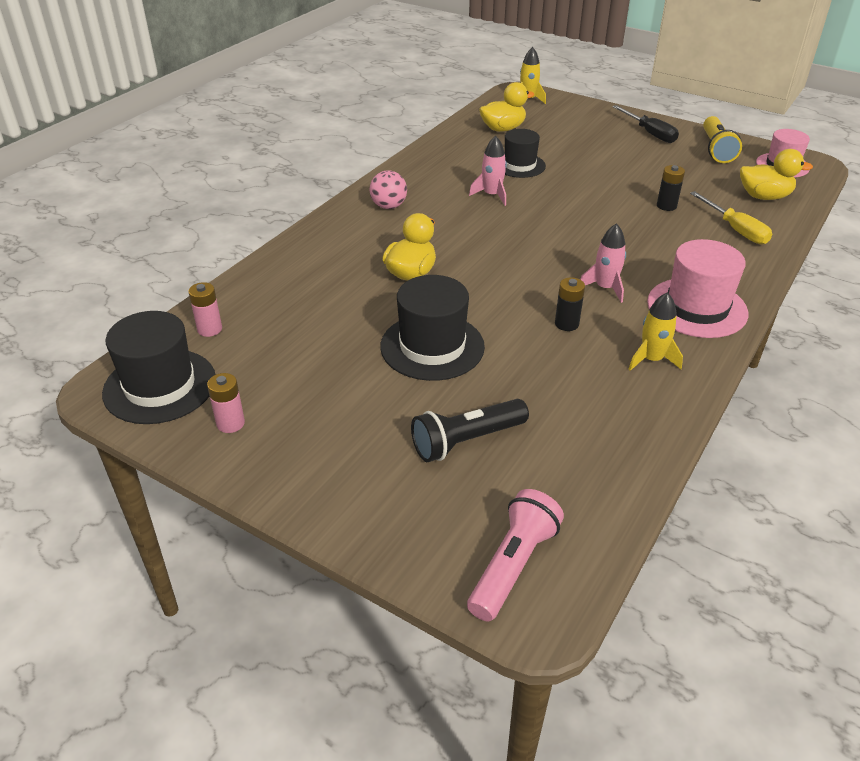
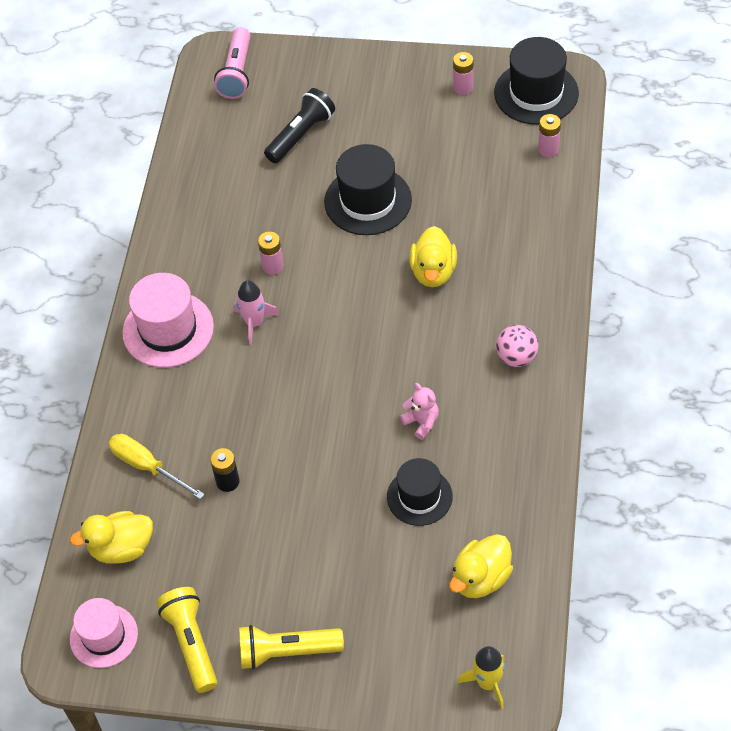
camera: 160 degrees right, 15 degrees up
pink rocket [469,136,507,206] -> pink teddy bear [400,383,439,440]
black battery [555,277,585,331] -> pink battery [258,232,284,275]
black screwdriver [612,105,679,143] -> yellow flashlight [239,625,344,670]
yellow rocket [628,292,683,371] -> none

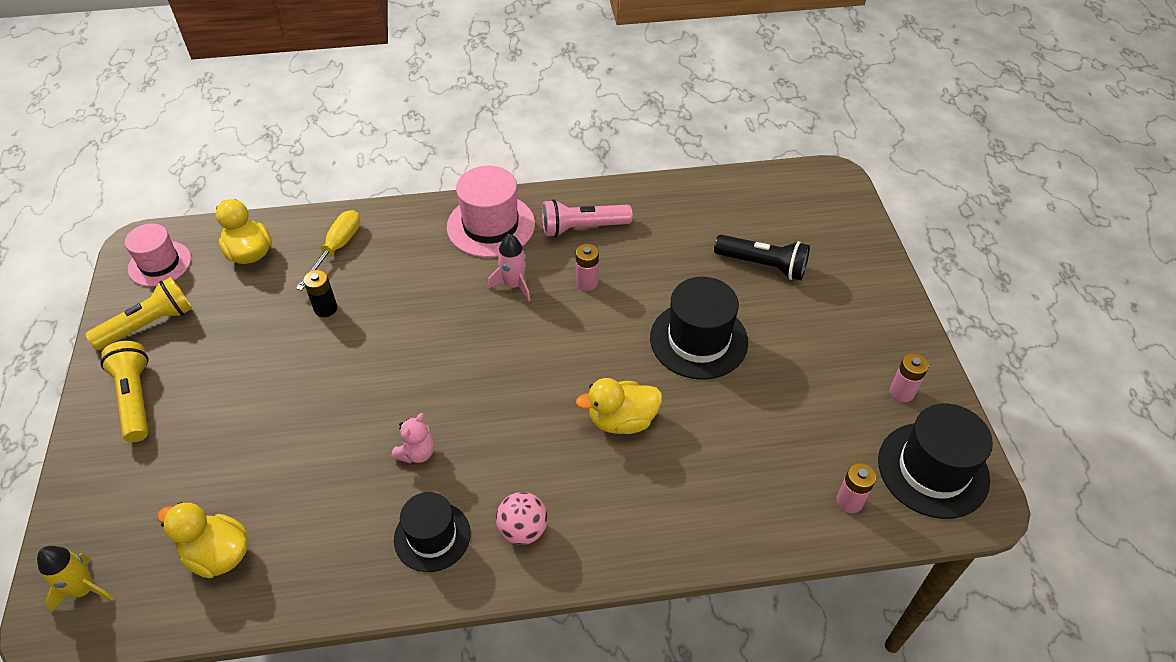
camera: 70 degrees right, 5 degrees down
pink flashlight [214,27,251,99] -> pink flashlight moved to [542,199,633,237]
black hat [387,458,453,526] -> black hat moved to [394,492,471,572]

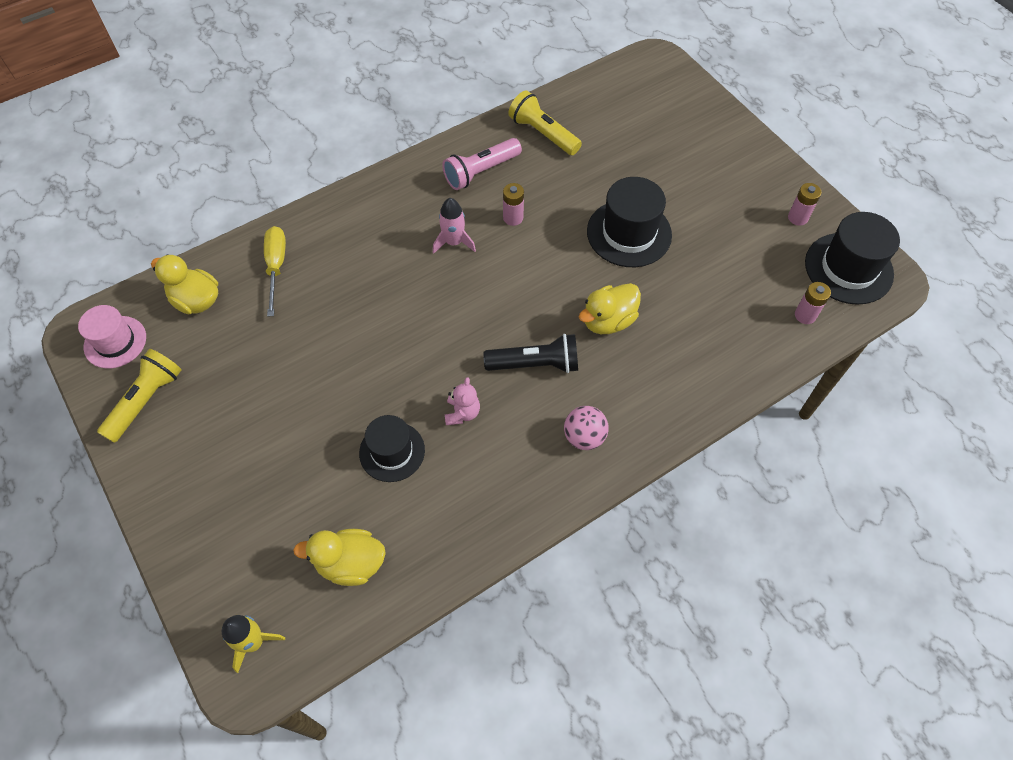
camera: 25 degrees left, 10 degrees up
yellow flashlight [101,341,148,442] -> yellow flashlight moved to [508,90,582,155]
black battery [303,270,337,317] -> none
black hat [394,492,471,572] -> black hat moved to [359,415,425,482]
pink hat [447,166,535,258] -> none
black flashlight [714,235,810,280] -> black flashlight moved to [483,334,578,373]

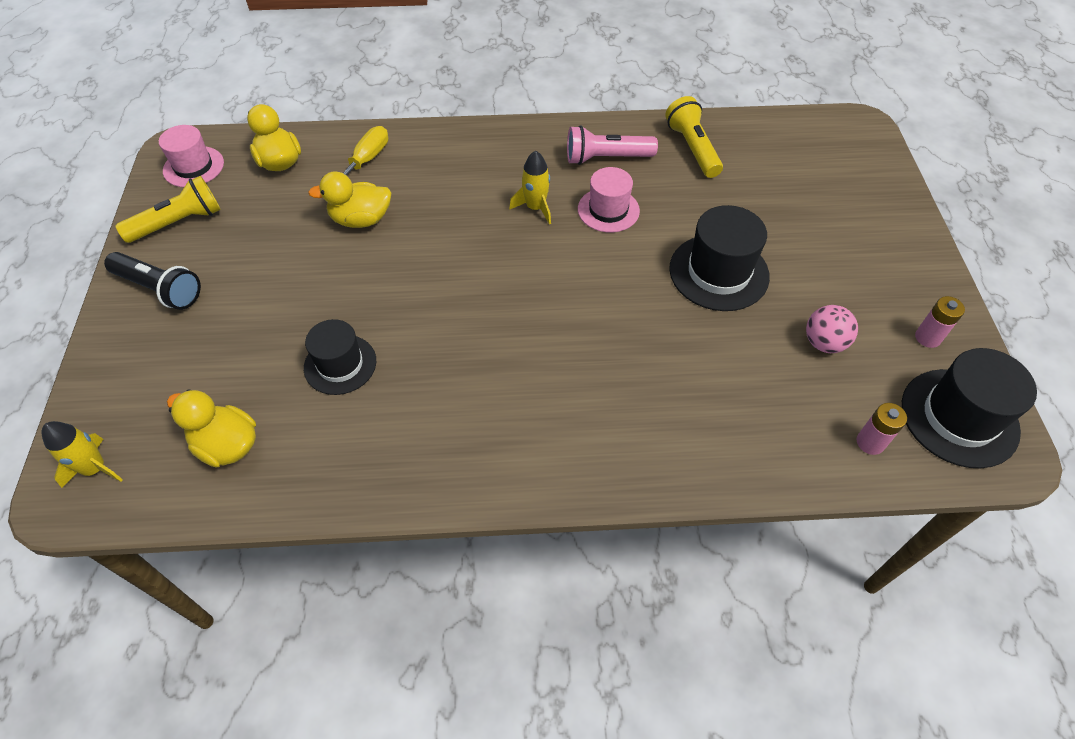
camera: 30 degrees right, 5 degrees down
pink rocket [433,198,476,254] -> yellow rocket [509,150,551,224]
pink teddy bear [445,377,480,425] -> none
black flashlight [483,334,578,373] -> black flashlight moved to [104,252,201,310]
pink battery [503,183,524,226] -> pink hat [578,167,640,233]
pink ball [564,406,608,450] -> pink ball moved to [806,305,858,353]
yellow duck [579,283,641,334] -> yellow duck moved to [308,172,391,228]

